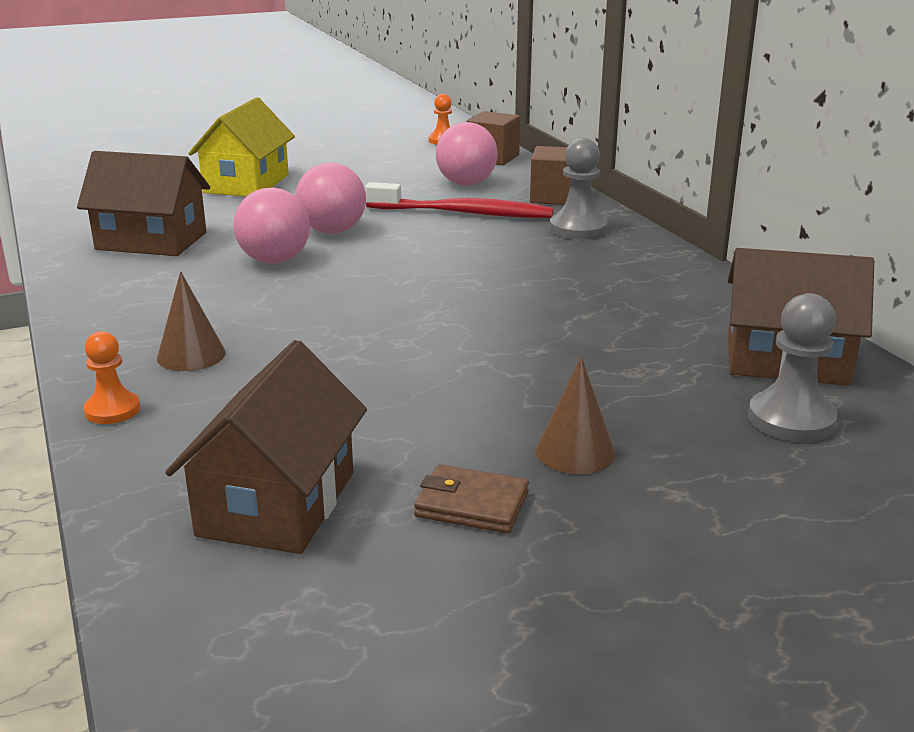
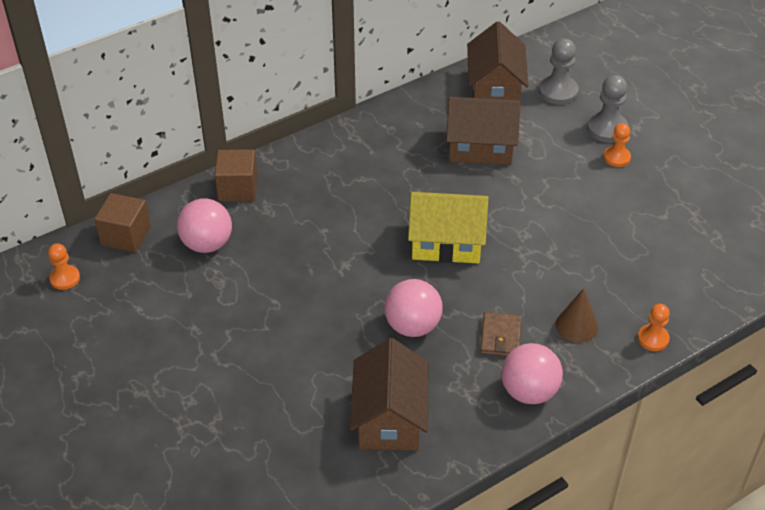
camera: 100 degrees left, 20 degrees up
brown house [165,340,367,554] -> brown house moved to [446,97,521,165]
yellow house [188,97,295,197] -> yellow house moved to [408,192,489,263]
pink ball [295,163,366,234] -> pink ball moved to [501,343,563,404]
red toothbrush [365,182,554,218] -> none
brown wallet [414,464,529,534] -> brown wallet moved to [480,312,522,356]
brown cone [536,357,615,474] -> orange pawn [603,123,631,167]
grey pawn [550,138,608,239] -> grey pawn moved to [587,75,629,143]

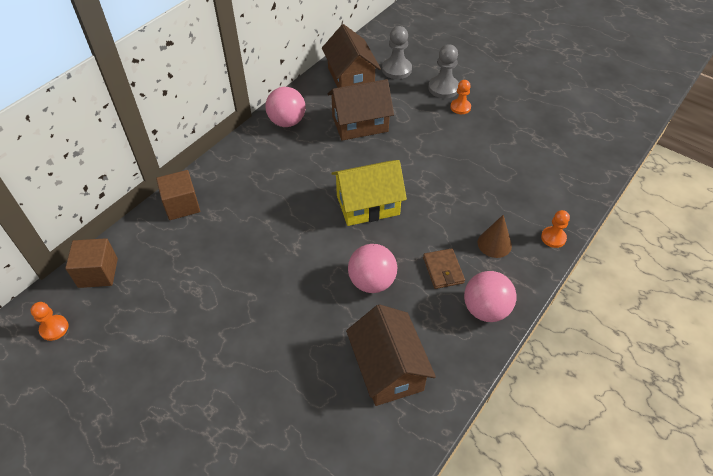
camera: 20 degrees left, 5 degrees up
pink ball [177,199,232,253] -> pink ball moved to [265,87,305,127]

